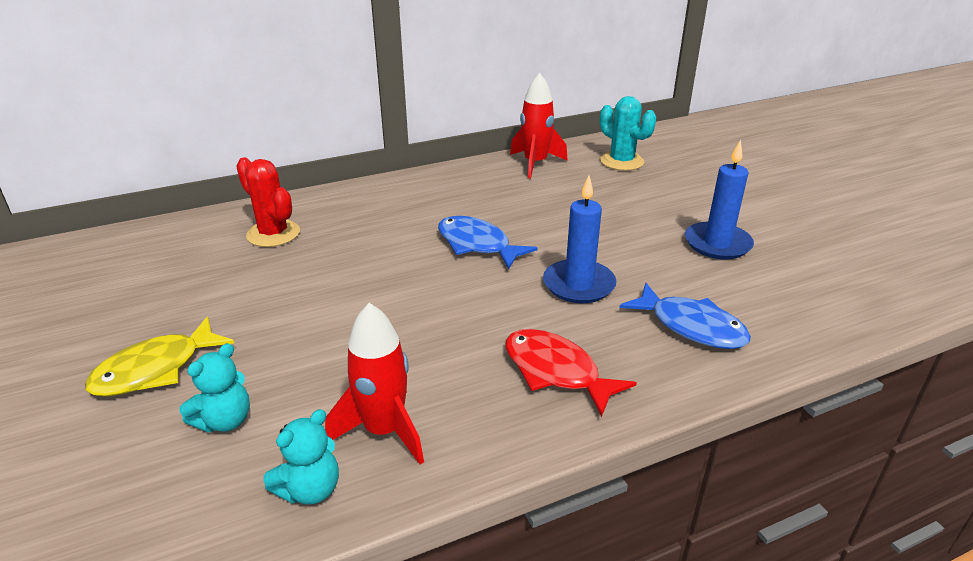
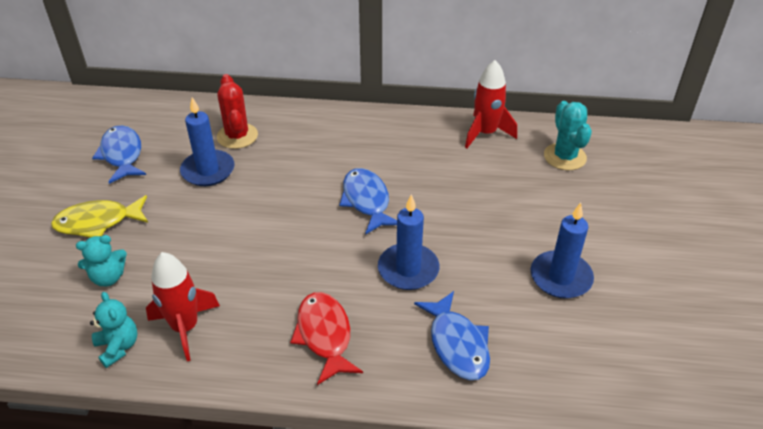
camera: 30 degrees right, 10 degrees up
turquoise teddy bear [263,409,339,504] -> turquoise teddy bear turned 105 degrees counterclockwise [90,292,138,368]
none -> blue fish [92,125,146,184]
none -> blue candle [180,97,235,186]

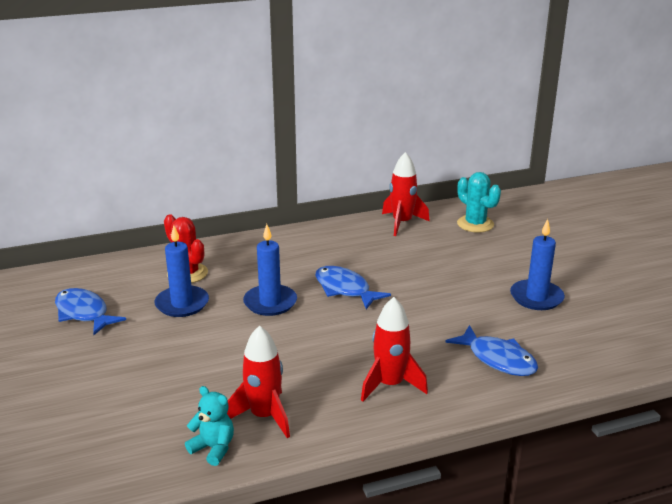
camera: 25 degrees left, 15 degrees down
yellow fish [51,195,148,238] -> none
turquoise teddy bear [76,235,127,286] -> none
red fish [290,292,363,385] -> red rocket [361,297,428,402]
blue candle [378,194,439,290] -> blue candle moved to [243,224,297,316]

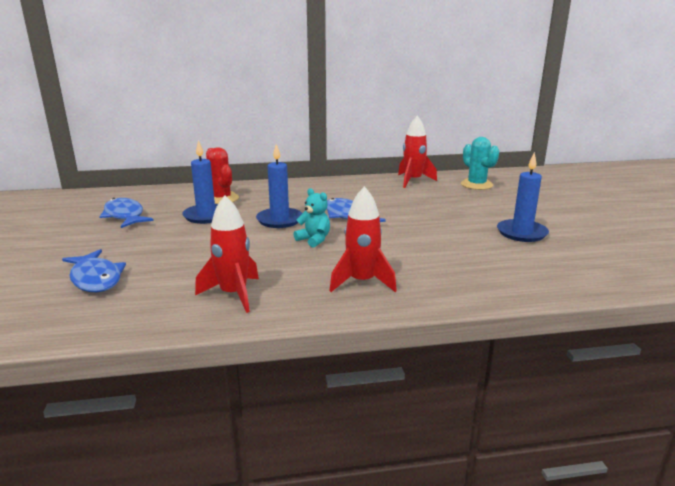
camera: 10 degrees right, 5 degrees down
turquoise teddy bear [185,386,234,466] -> turquoise teddy bear moved to [294,188,330,248]
blue fish [445,325,538,376] -> blue fish moved to [62,249,126,292]

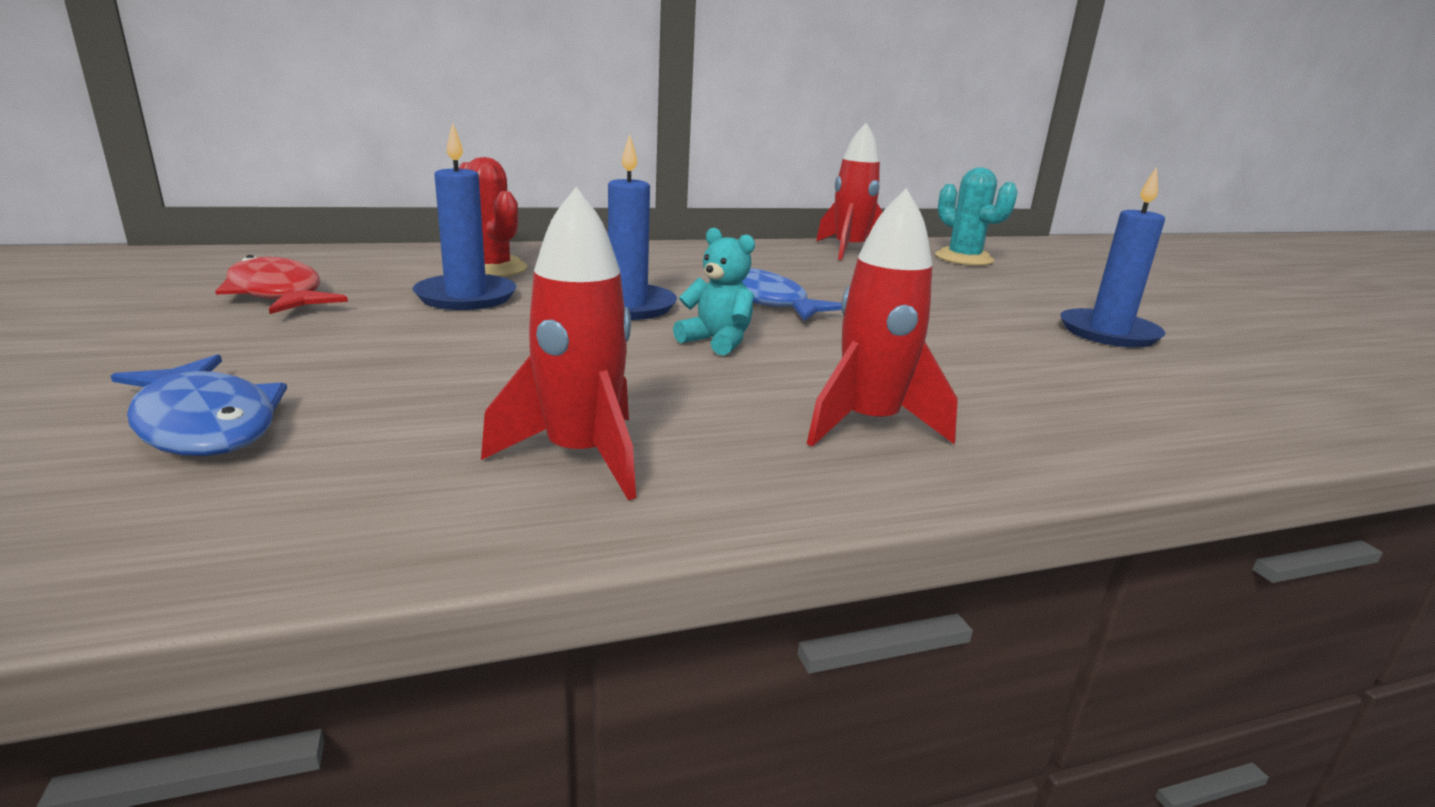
camera: 10 degrees left, 0 degrees up
blue fish [99,198,154,228] -> red fish [215,255,348,314]

